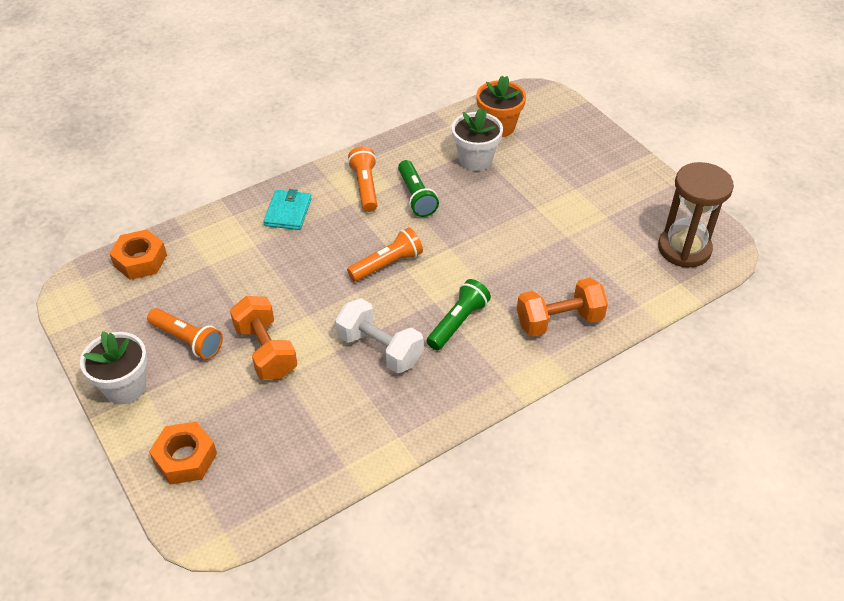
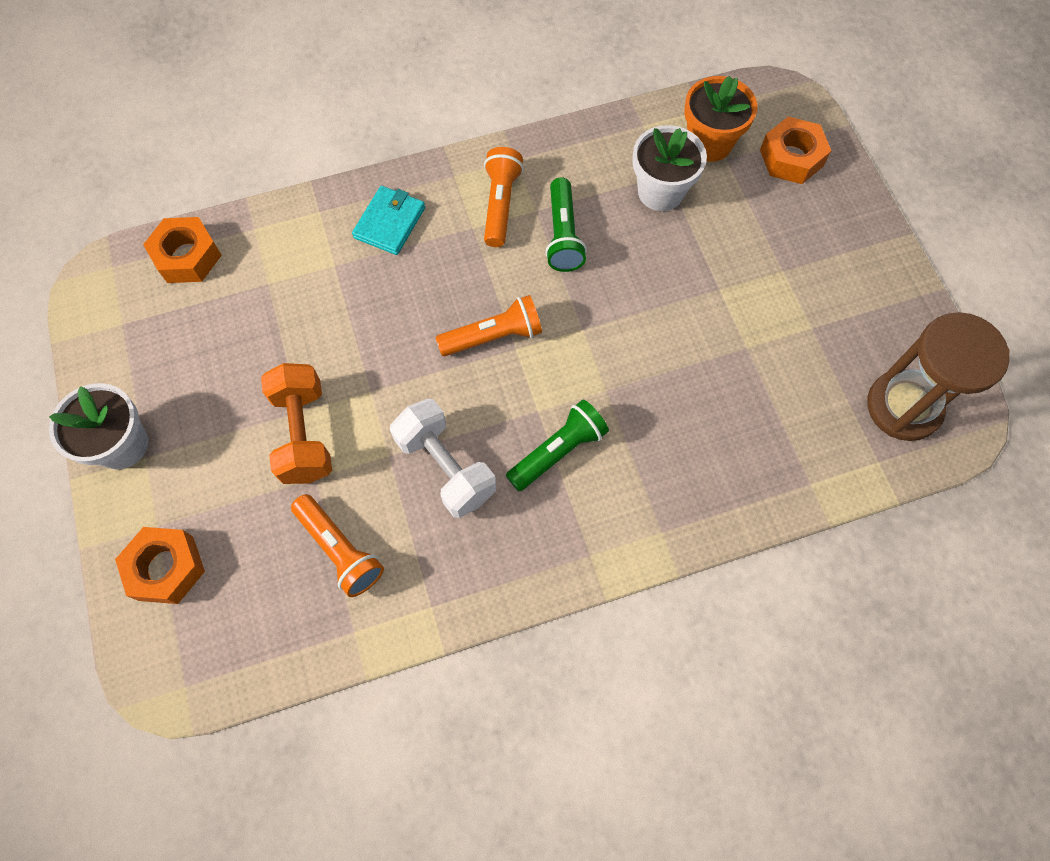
camera: 15 degrees right, 20 degrees up
orange flashlight [147,308,223,360] -> orange flashlight moved to [291,494,384,597]
orange dumbbell [517,278,608,337] -> none
none -> orange nut [760,117,831,184]

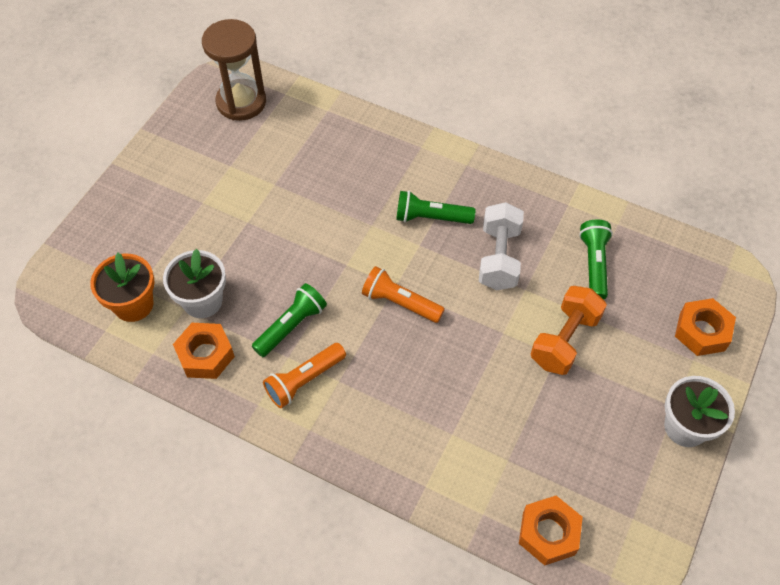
camera: 135 degrees left, 10 degrees down
orange flashlight [291,494,384,597] -> green flashlight [579,219,613,300]
turquoise wallet [352,186,425,255] -> none
orange nut [760,117,831,184] -> orange nut moved to [173,323,235,379]

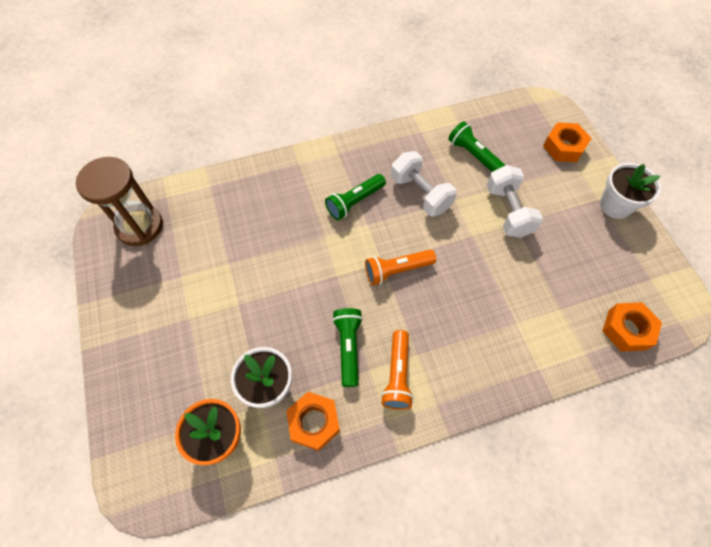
camera: 45 degrees left, 5 degrees up
orange dumbbell [531,286,607,375] -> white dumbbell [487,165,543,238]

